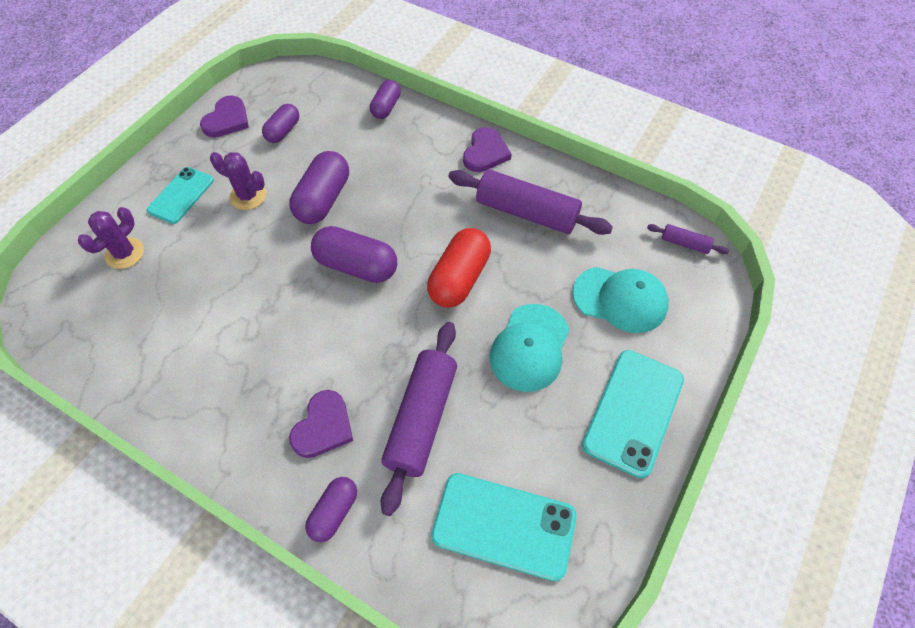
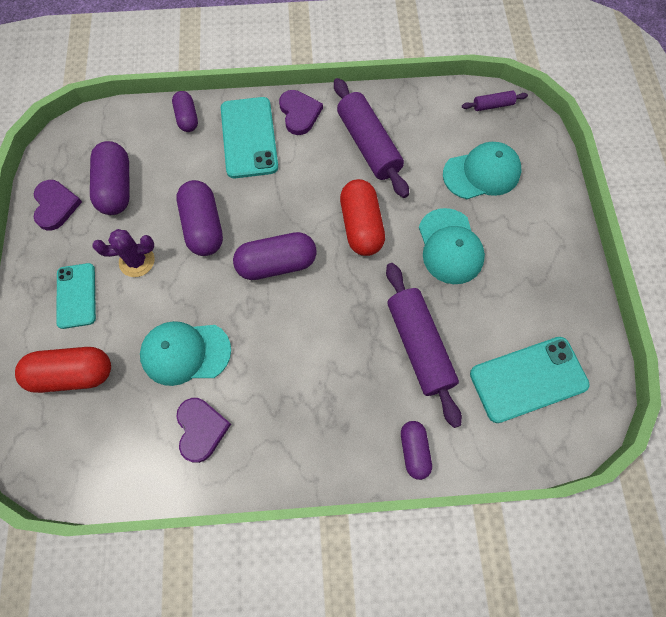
camera: 35 degrees left, 10 degrees up
purple cactus [78,207,144,269] -> red capsule [15,347,111,393]
purple capsule [262,104,300,143] -> purple capsule [90,141,130,215], size x1.64
purple heart [289,390,353,458] -> purple heart moved to [176,398,231,463]
purple rolling pin [448,170,613,235] -> purple rolling pin turned 75 degrees clockwise [334,78,409,198]
turquoise phone [582,350,684,478] -> turquoise phone moved to [221,97,278,178]
none -> turquoise cap [140,321,231,386]

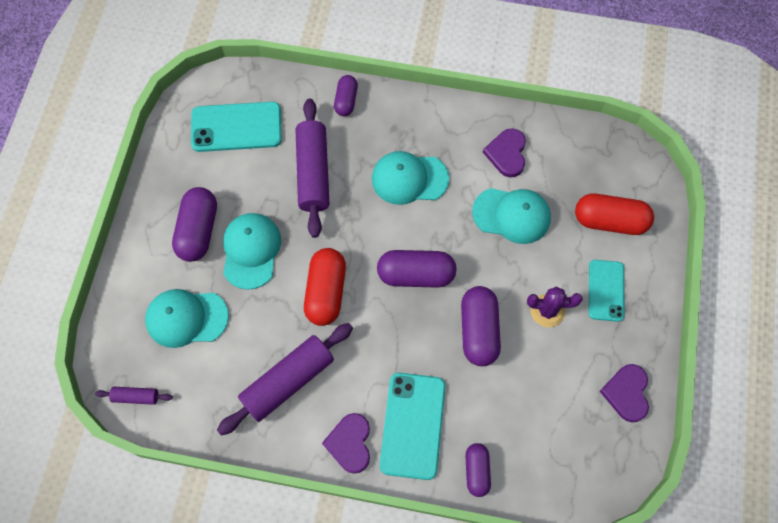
camera: 165 degrees left, 0 degrees up
purple capsule [90,141,130,215] -> purple capsule moved to [172,187,217,262]
purple rolling pin [334,78,409,198] -> purple rolling pin turned 60 degrees clockwise [217,323,353,436]
none -> turquoise cap [372,151,449,205]

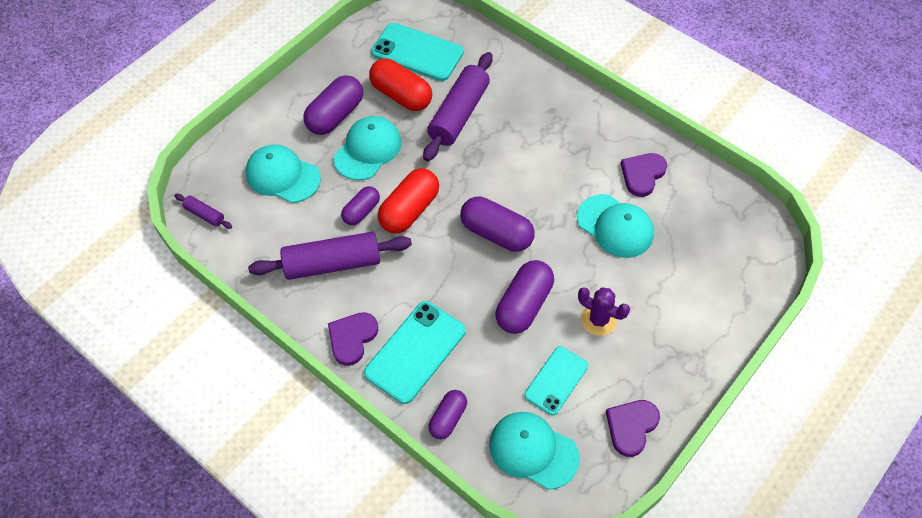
camera: 30 degrees right, 10 degrees down
purple capsule [334,75,358,116] -> purple capsule moved to [341,186,380,225]
turquoise cap [372,151,449,205] -> turquoise cap moved to [489,412,580,490]
red capsule [575,194,654,235] -> red capsule moved to [369,58,432,111]
turquoise phone [589,260,624,322] -> turquoise phone moved to [524,346,588,415]

